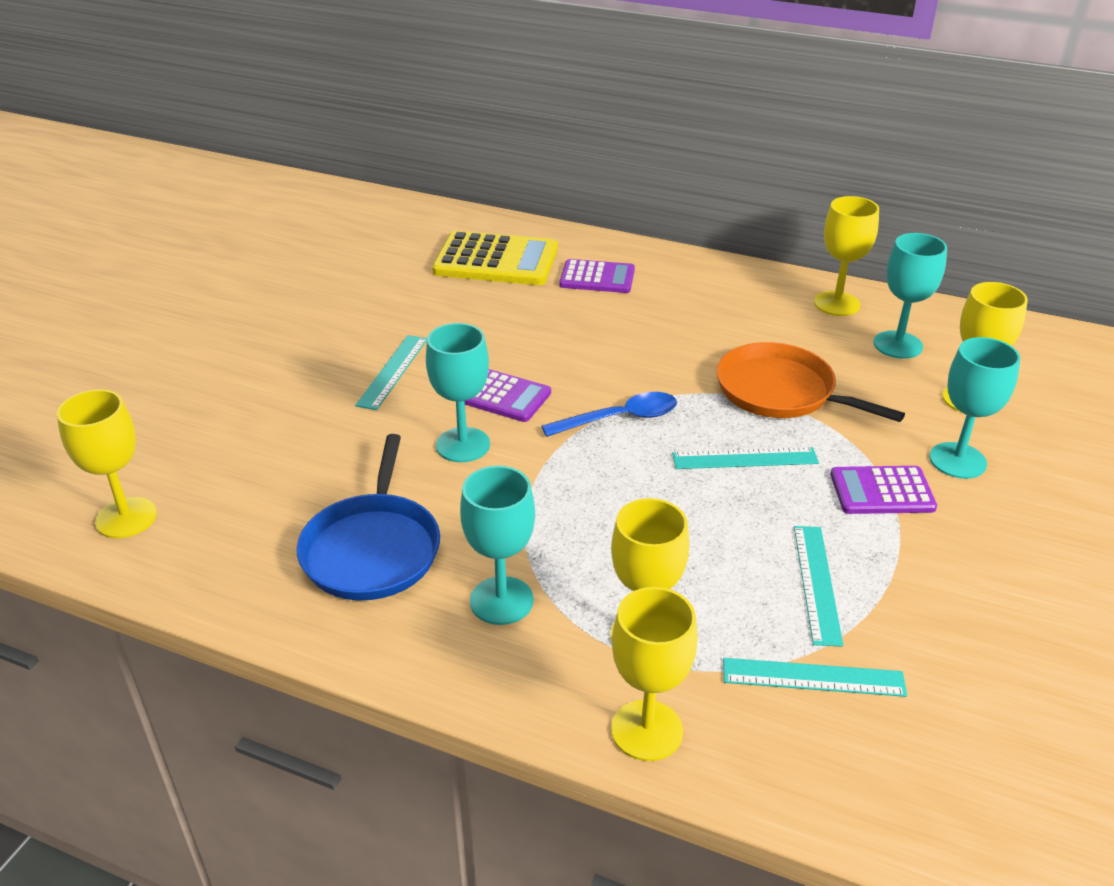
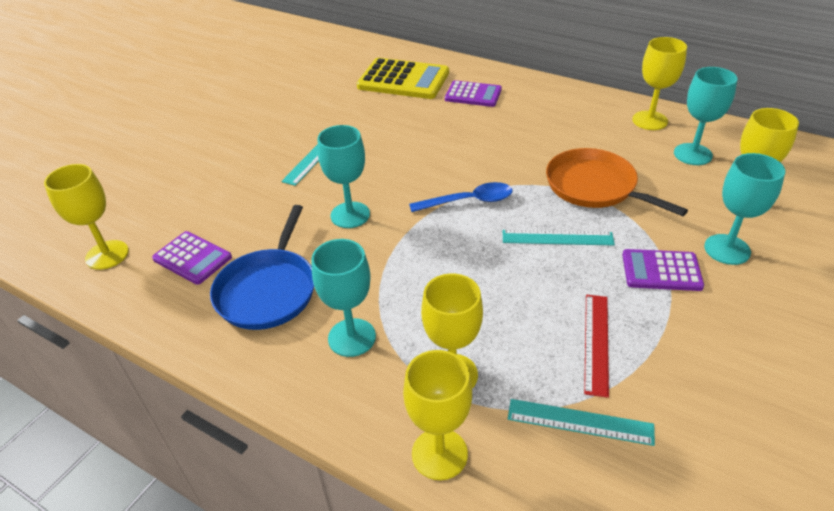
camera: 10 degrees right, 5 degrees up
purple calculator [464,369,551,422] -> purple calculator moved to [152,231,232,285]
turquoise ruler [794,526,843,647] -> red ruler [584,295,609,398]

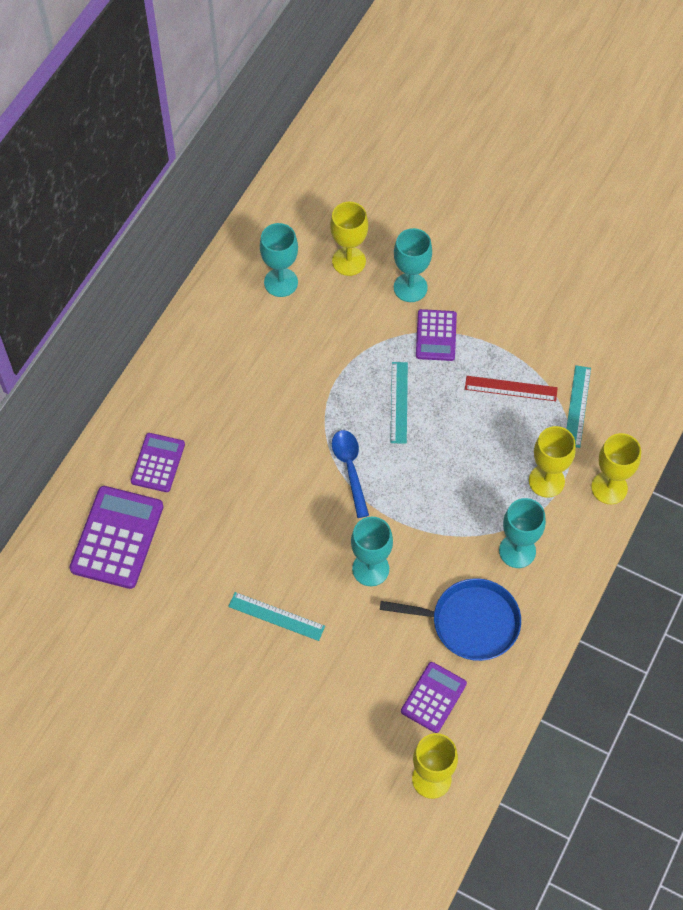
camera: 95 degrees left, 20 degrees up
yellow calculator [357,58,449,99] -> purple calculator [69,486,164,589]
orange pan [546,148,688,216] -> none
yellow goblet [632,37,687,130] -> none

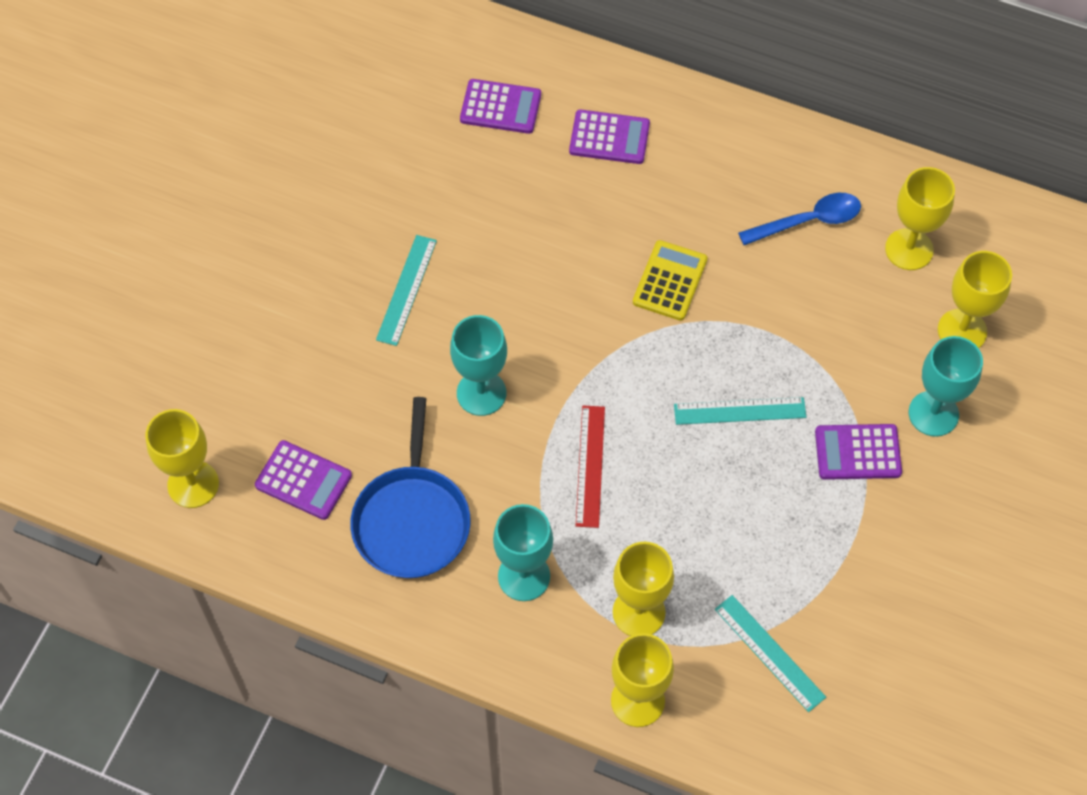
camera: 85 degrees right, 0 degrees up
purple calculator [69,486,164,589] -> purple calculator [460,79,541,134], size x0.61
turquoise goblet [260,223,298,297] -> yellow goblet [885,167,955,270]
blue spoon [332,430,369,518] -> blue spoon moved to [738,193,861,245]
red ruler [465,376,558,401] -> red ruler moved to [576,406,605,528]
turquoise ruler [566,365,591,448] -> turquoise ruler turned 45 degrees clockwise [715,595,826,712]
none -> yellow calculator [633,240,708,321]

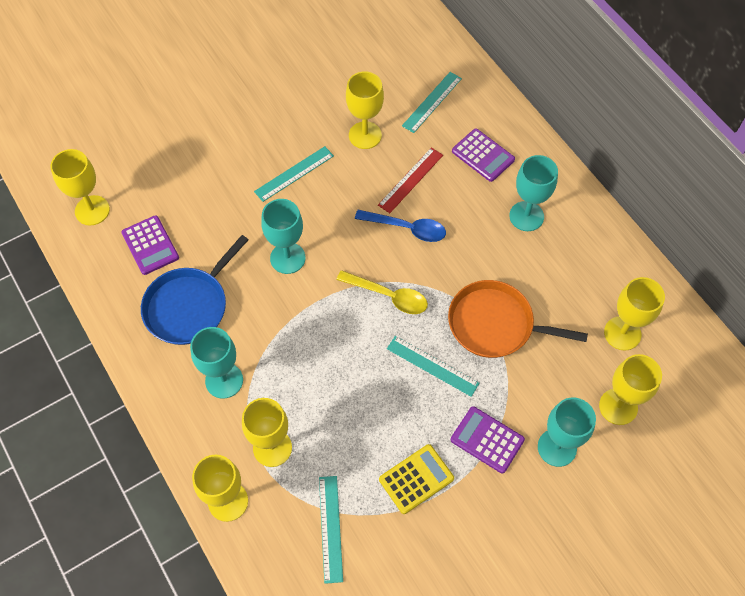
camera: 35 degrees right, 0 degrees up
purple calculator [460,79,541,134] -> turquoise ruler [402,72,462,133]
red ruler [576,406,605,528] -> red ruler moved to [378,147,443,213]
yellow calculator [633,240,708,321] -> yellow calculator moved to [379,444,454,514]
blue spoon [738,193,861,245] -> blue spoon moved to [355,210,446,242]
none -> yellow spoon [336,270,428,314]
none -> yellow goblet [346,71,384,149]
none -> orange pan [448,280,588,358]
none -> turquoise goblet [509,155,558,231]

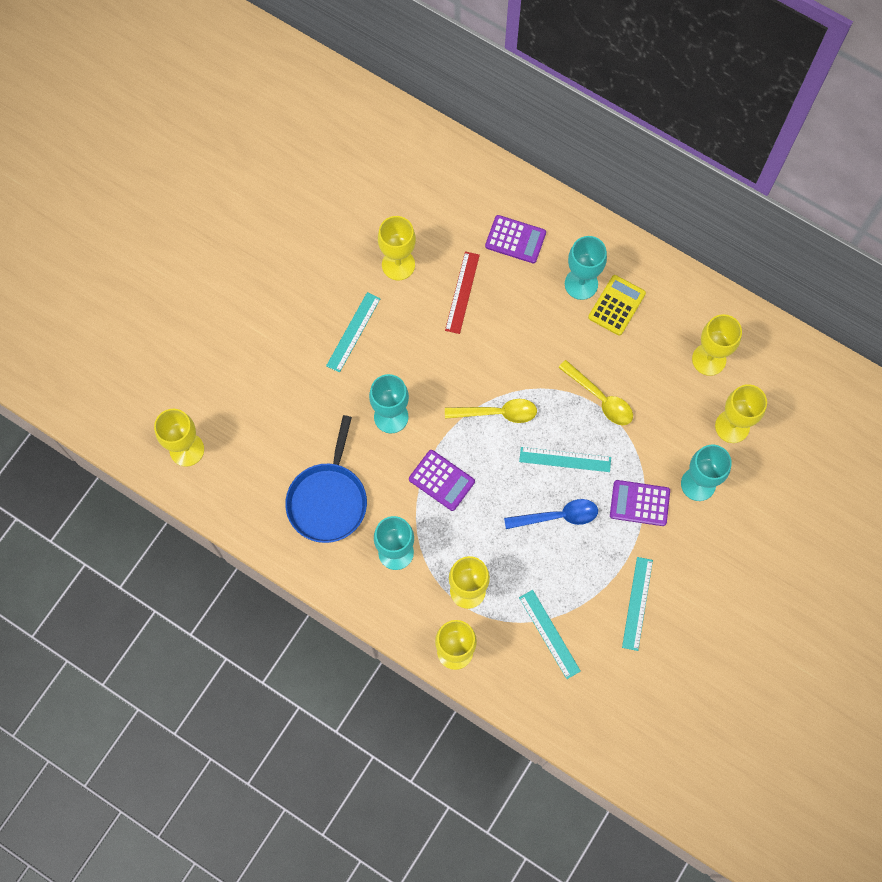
camera: 25 degrees left, 10 degrees up
purple calculator [121,215,179,275] -> purple calculator moved to [409,450,475,511]
blue spoon [355,210,446,242] -> blue spoon moved to [504,499,598,529]
yellow calculator [379,444,454,514] -> yellow calculator moved to [588,275,646,336]
turquoise ruler [402,72,462,133] -> turquoise ruler moved to [622,557,653,651]
orange pan [448,280,588,358] -> yellow spoon [558,360,633,425]

